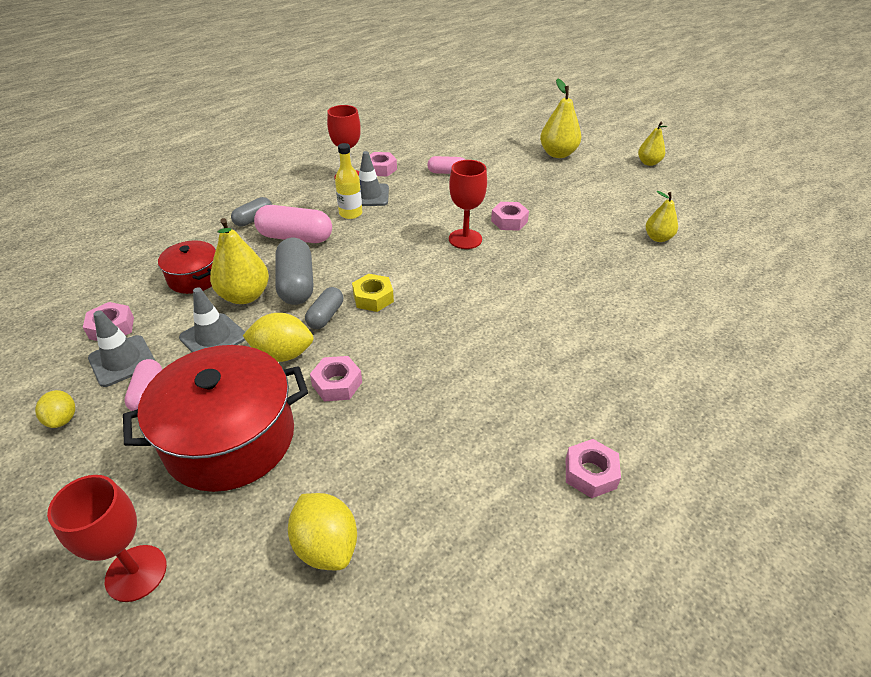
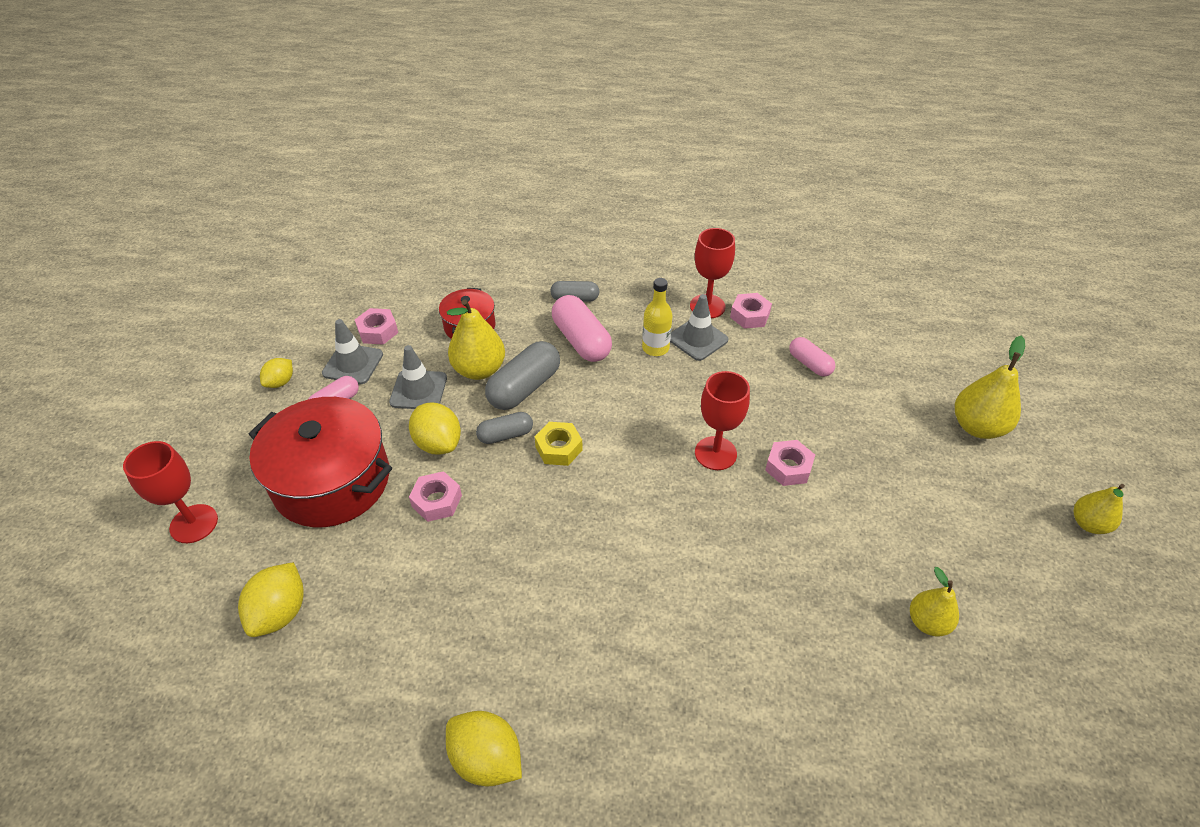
camera: 50 degrees right, 5 degrees up
pink nut [566,439,621,498] -> yellow lemon [446,711,522,786]

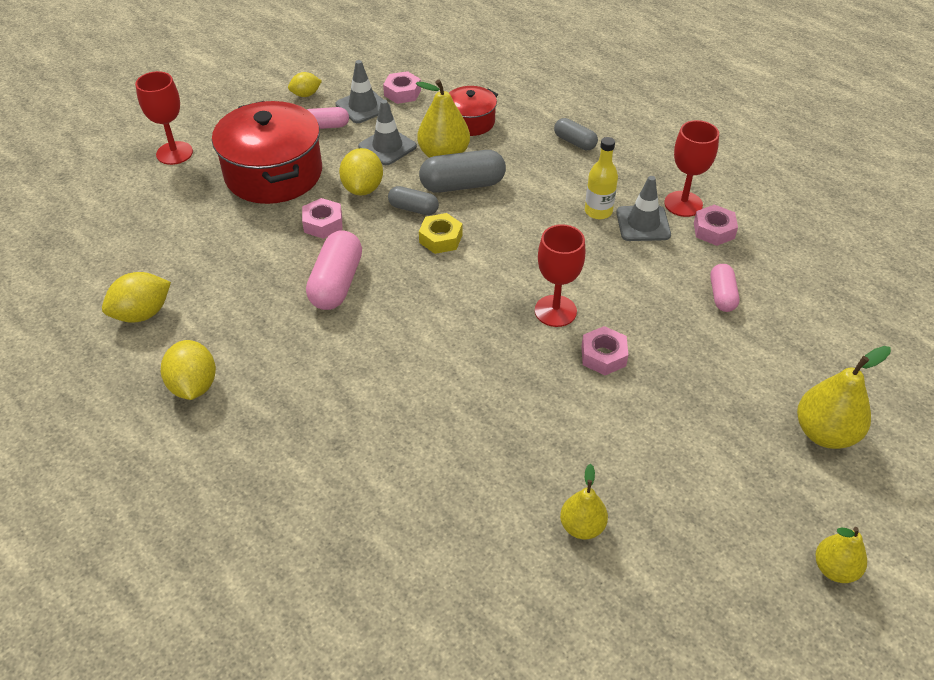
camera: 40 degrees right, 0 degrees up
yellow lemon [238,562,304,637] -> yellow lemon moved to [102,272,171,323]
pink capsule [552,295,612,362] -> pink capsule moved to [306,231,362,310]

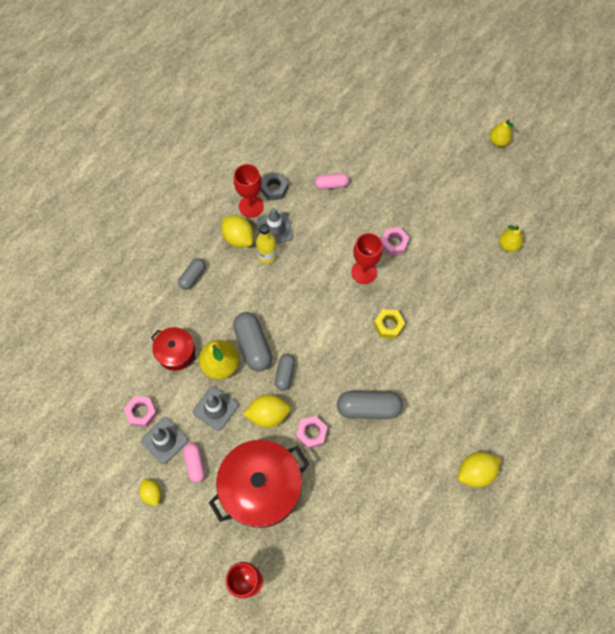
camera: 100 degrees left, 20 degrees up
yellow lemon [102,272,171,323] -> yellow lemon moved to [221,215,254,248]
pink capsule [306,231,362,310] -> grey capsule [337,391,403,419]
yellow nut [419,213,462,254] -> yellow nut moved to [374,309,405,339]
pink nut [694,204,738,246] -> grey nut [260,173,288,201]
yellow pear [797,346,891,449] -> none

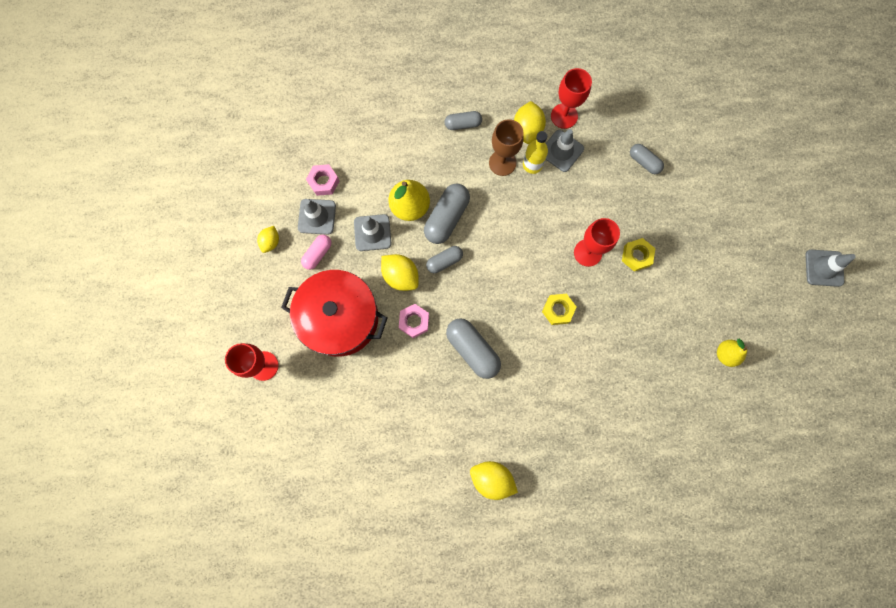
camera: 50 degrees right, 10 degrees up
red pot [151,327,197,371] -> none
grey nut [260,173,288,201] -> none
pink capsule [315,173,349,190] -> grey capsule [630,144,664,174]
pink nut [381,227,409,256] -> yellow nut [622,238,656,272]
yellow pear [489,119,514,147] -> grey traffic cone [805,250,856,287]
none -> brown goblet [489,119,524,176]

